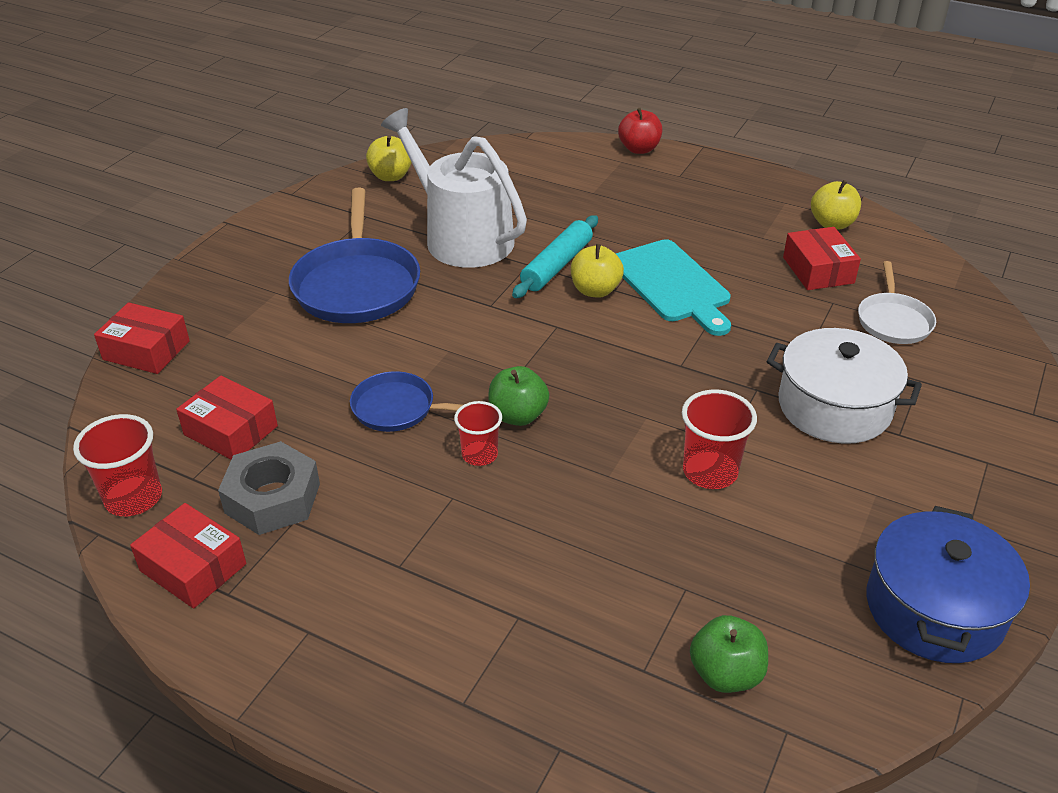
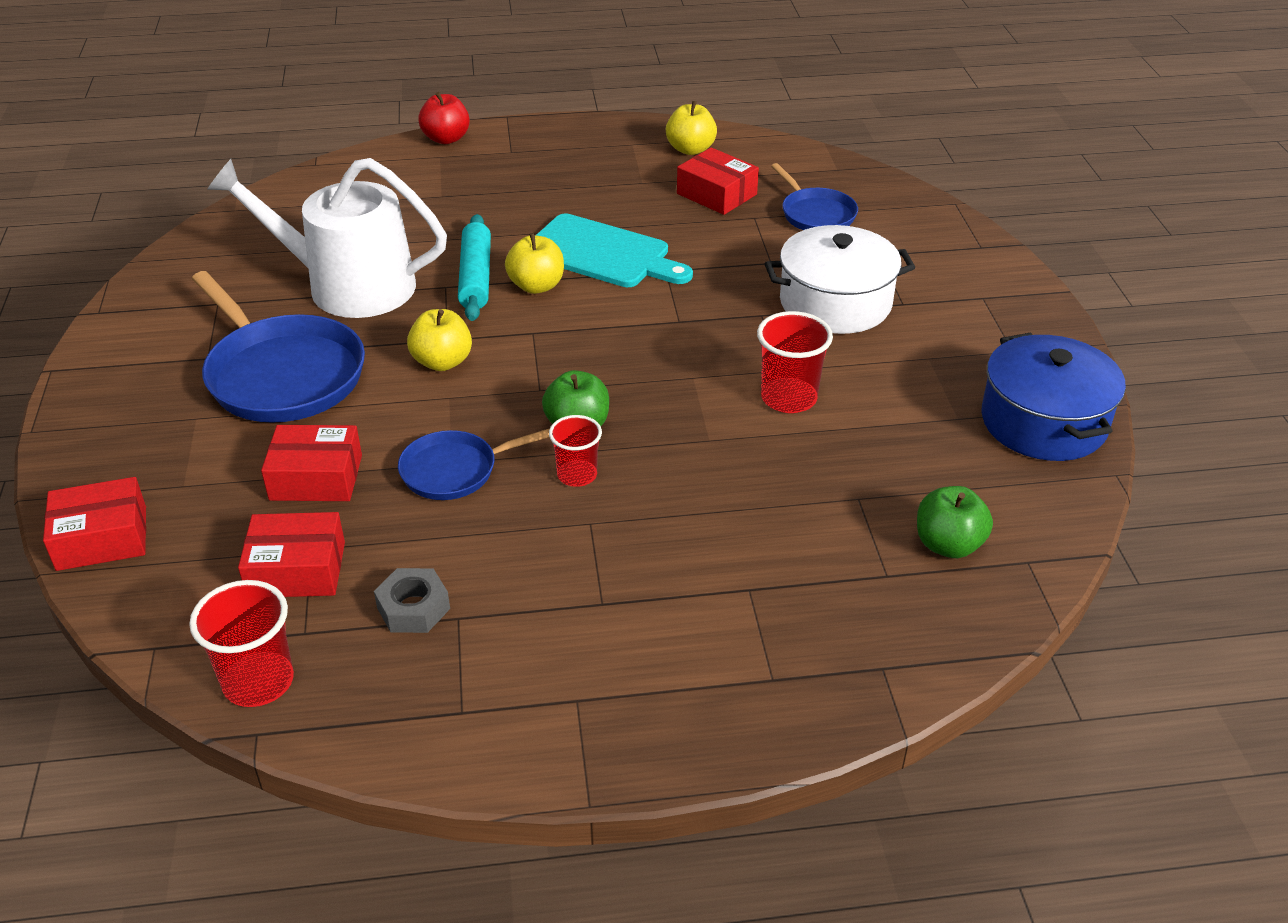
camera: 35 degrees left, 0 degrees up
red box [130,503,246,608] -> red box moved to [261,425,362,501]
grey nut [218,441,320,535] -> grey nut [374,568,450,633], size x0.64
yellow apple [366,135,412,181] -> yellow apple moved to [407,309,472,371]
white pan [858,261,936,344] -> blue pan [771,163,858,230]

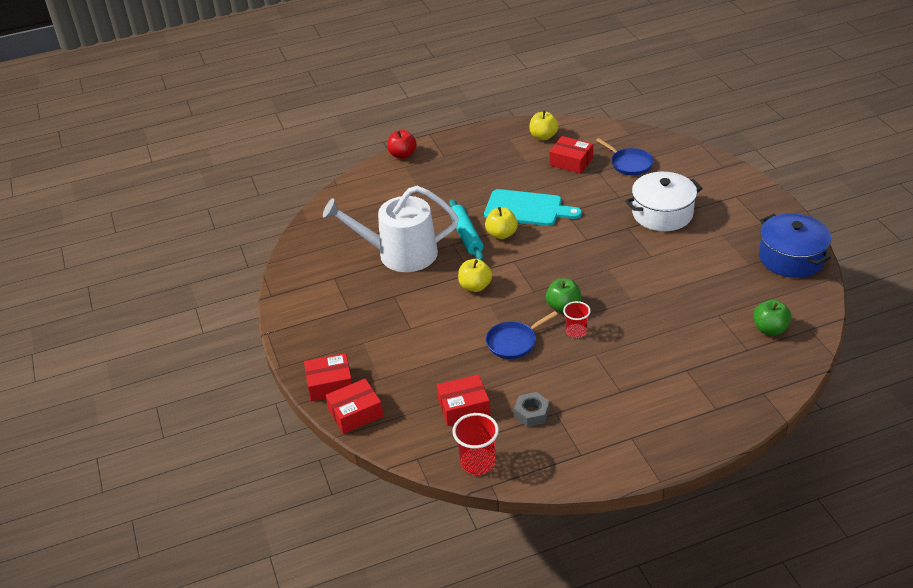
camera: 10 degrees left, 0 degrees up
blue pan [192,271,365,423] -> none
red box [261,425,362,501] -> red box moved to [304,353,352,401]
red cup [757,311,833,413] -> none

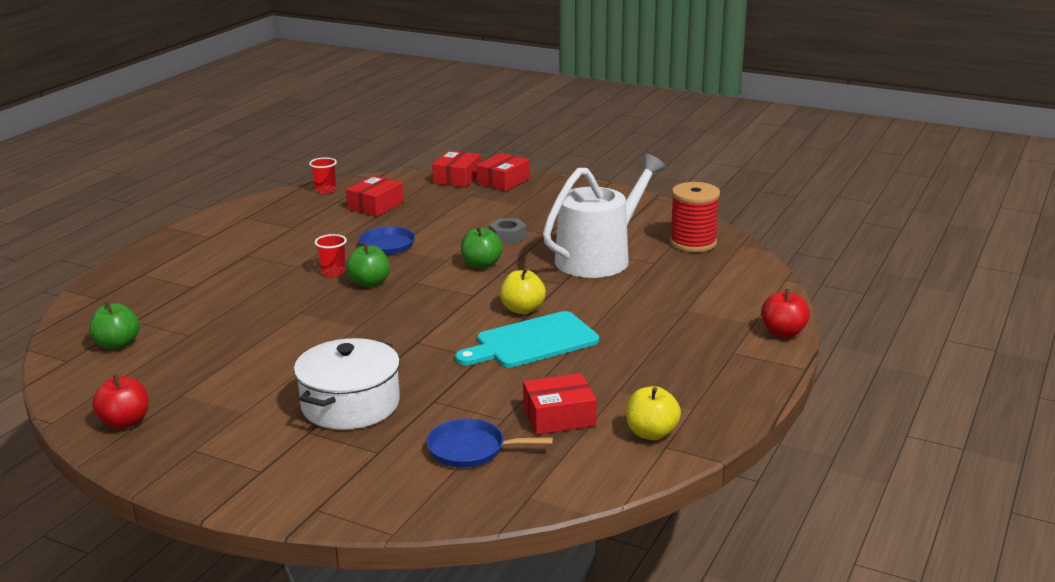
camera: 135 degrees right, 15 degrees down
turquoise rolling pin [449,199,484,261] -> none
red cup [452,413,499,475] -> red cup [309,157,337,194], size x0.67
yellow apple [458,259,492,292] -> green apple [461,226,503,269]
grey nut [514,392,550,427] -> grey nut moved to [489,218,527,244]
blue pot [759,213,831,278] -> red apple [92,374,149,429]
none -> red spool [670,182,720,252]

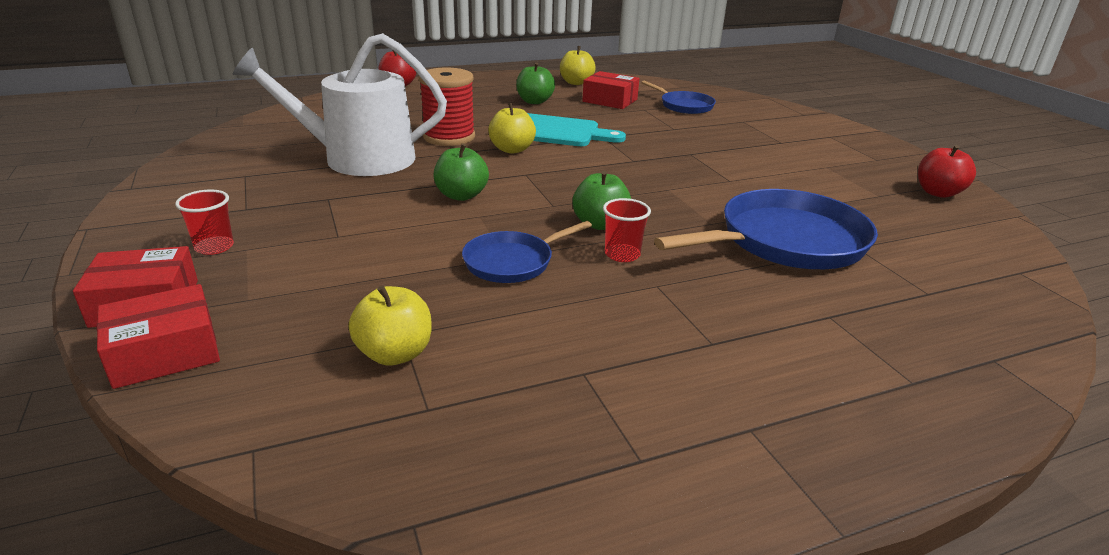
camera: 140 degrees left, 5 degrees up
green apple [89,301,140,350] -> green apple moved to [516,62,555,104]
white pot [294,338,400,430] -> none
red cup [309,157,337,194] -> red cup moved to [175,189,234,255]
red box [346,176,404,217] -> yellow apple [349,285,431,366]
grey nut [489,218,527,244] -> none
red spool [670,182,720,252] -> red spool moved to [419,68,475,146]
none -> blue pan [654,189,878,269]

